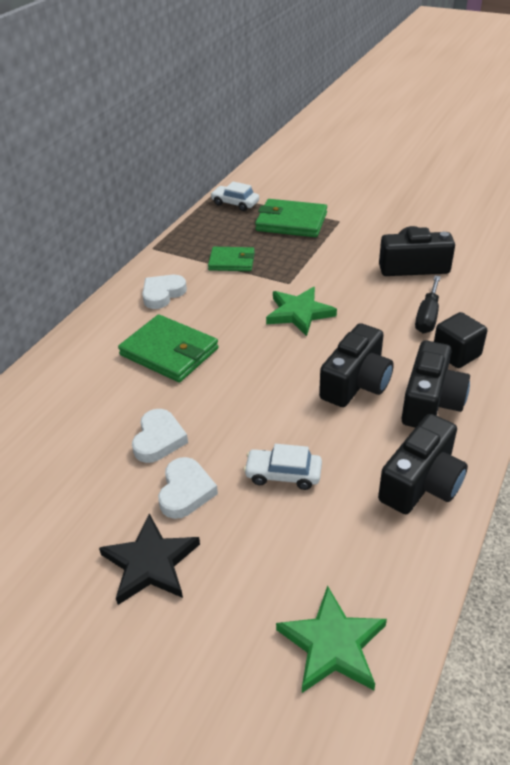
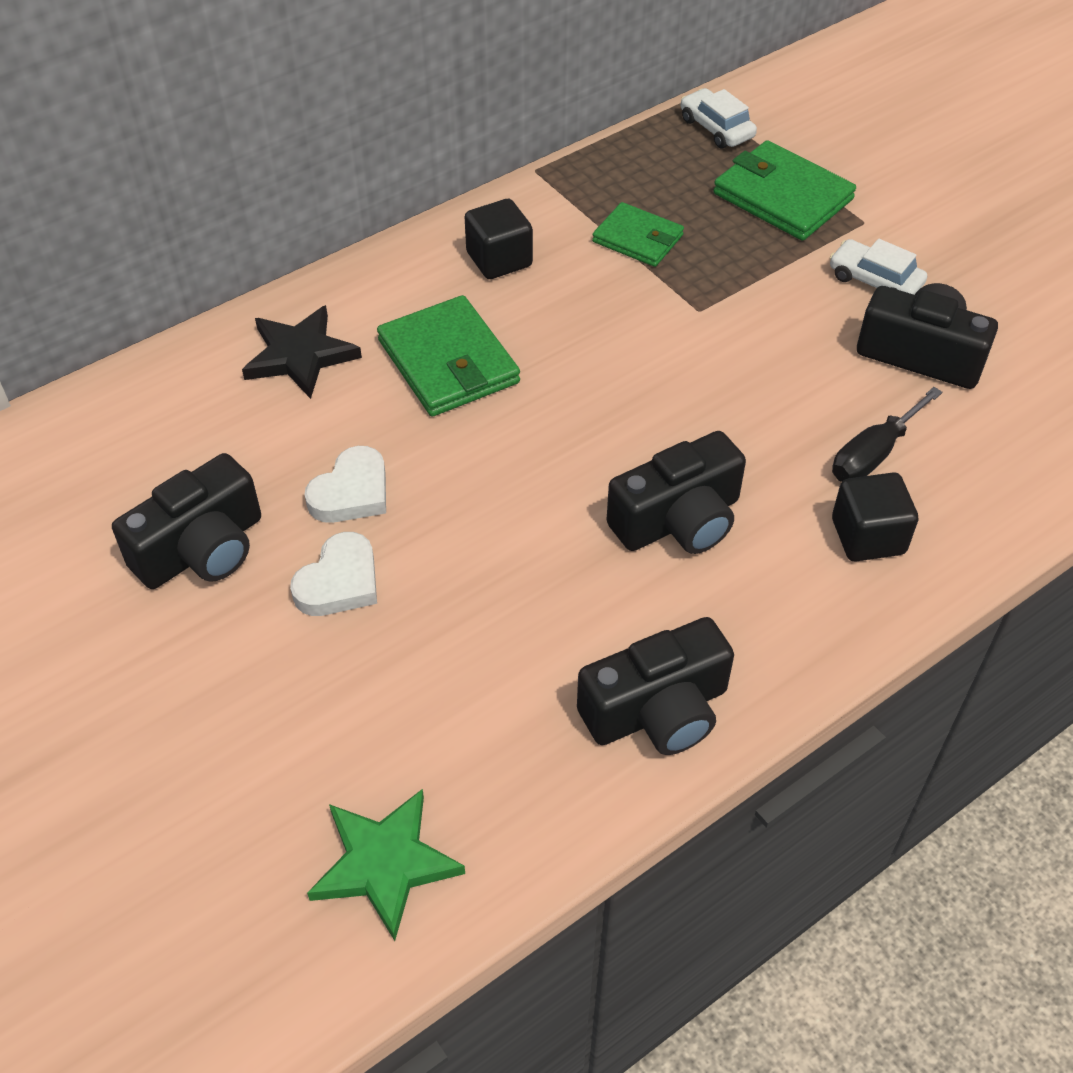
camera: 25 degrees right, 10 degrees up
black star [99,513,200,605] -> black star moved to [242,305,362,399]
white heart [142,275,187,309] -> black cube [465,199,533,279]
white car [244,444,322,490] -> white car moved to [830,239,927,295]
green star [266,287,337,336] -> none
black camera [401,340,470,428] -> black camera moved to [112,453,261,589]

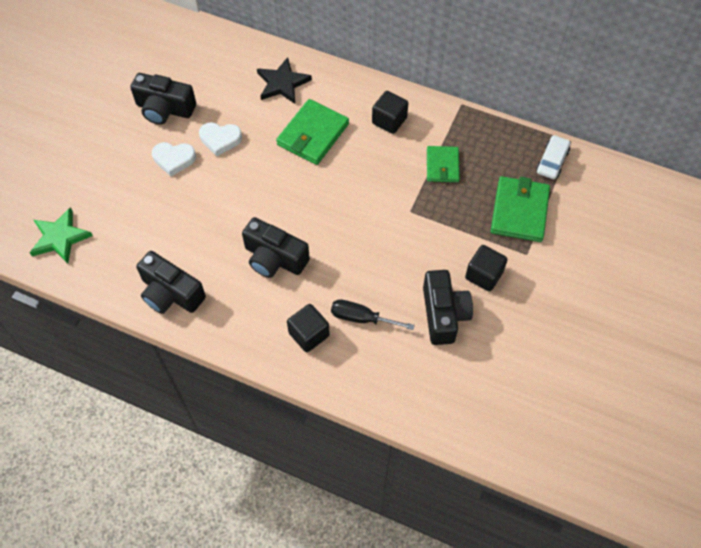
camera: 60 degrees right, 10 degrees up
white car [830,239,927,295] -> black cube [465,245,508,291]

